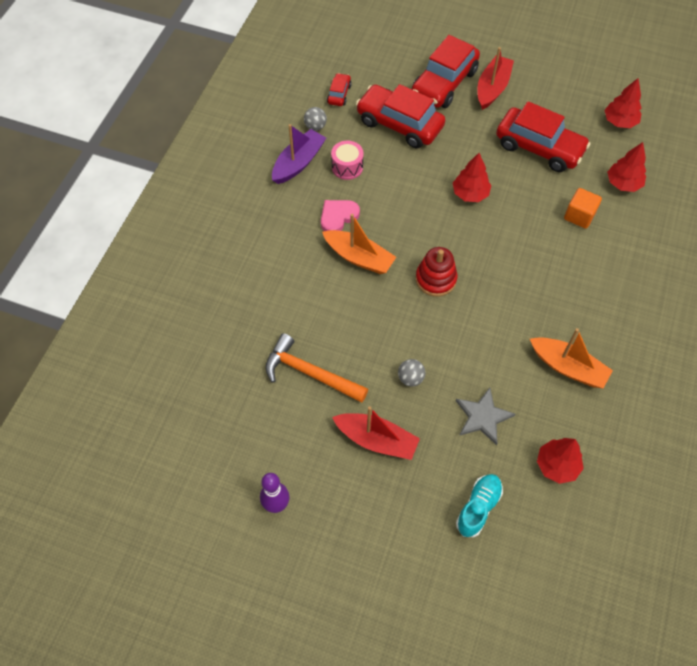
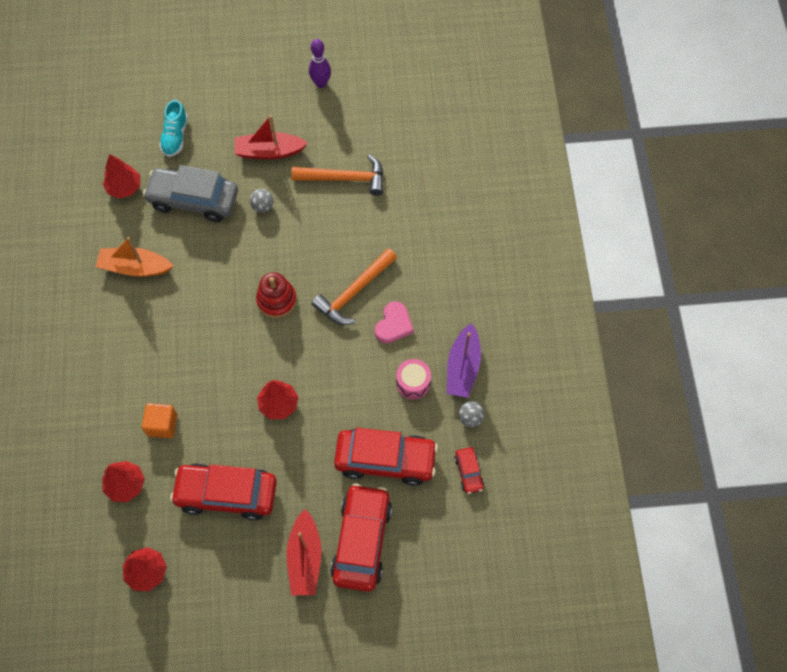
camera: 155 degrees right, 5 degrees up
orange boat [322,214,396,274] -> orange hammer [312,248,397,325]
grey star [456,388,515,445] -> grey car [143,165,238,222]

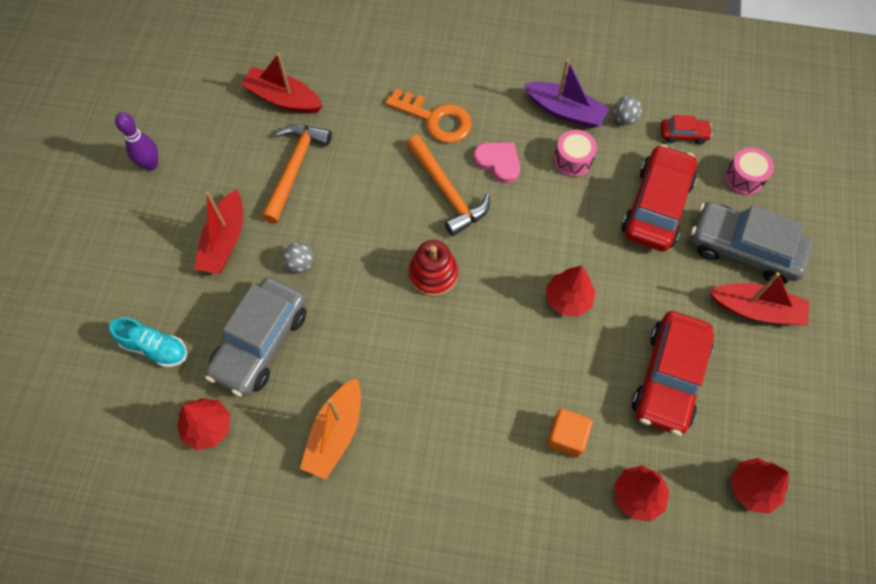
camera: 75 degrees left, 0 degrees up
red car [330,483,392,592] -> grey car [691,202,813,284]
none -> red boat [241,53,323,114]
none -> orange key [385,89,472,143]
none -> pink drum [725,147,774,195]

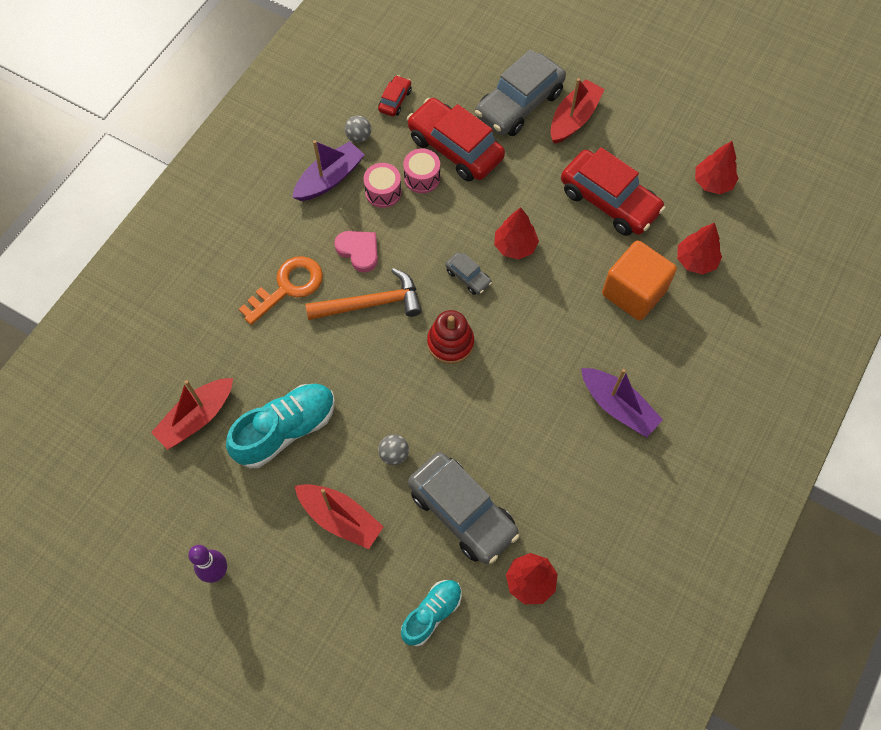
camera: 70 degrees left, 0 degrees up
orange hammer [262,124,332,224] -> turquoise shoe [226,384,335,468]
orange boat [300,378,361,480] -> none
pink heart [473,142,520,183] -> pink heart turned 75 degrees clockwise [334,231,378,273]
orange cube [546,409,593,458] -> orange cube [602,240,677,321], size x1.67
pink drum [725,147,774,195] -> pink drum moved to [403,148,440,193]
none -> grey car [445,252,492,295]
none -> purple boat [581,368,663,437]

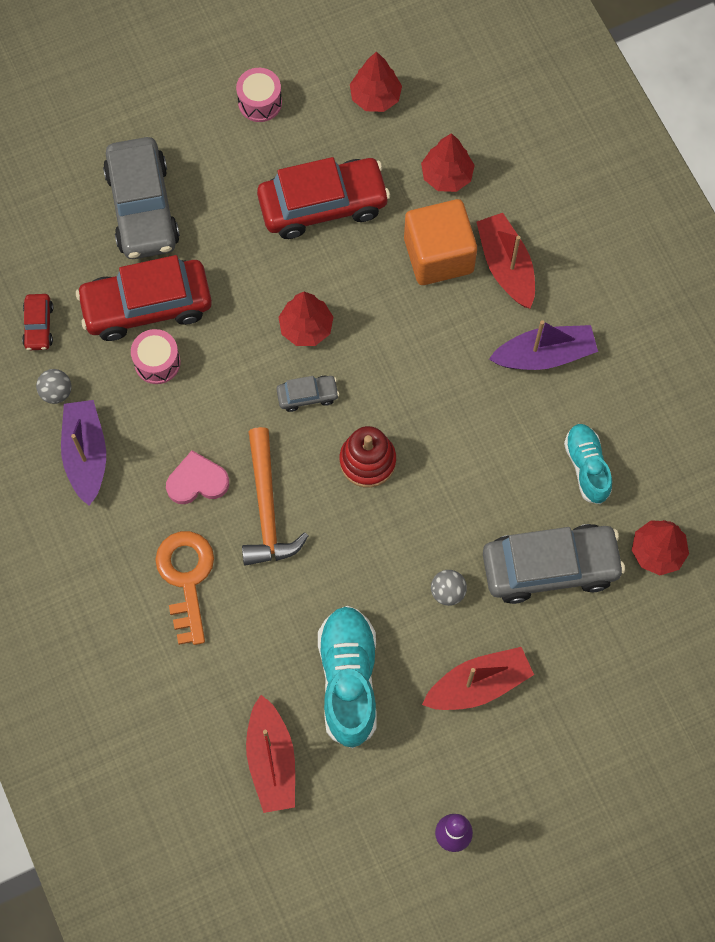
camera: 55 degrees left, 5 degrees up
orange hammer [305,268,422,320] -> orange hammer turned 150 degrees clockwise [242,427,308,566]
pink drum [364,163,402,208] -> pink drum moved to [236,68,282,122]
red car [378,75,412,116] -> red car turned 150 degrees counterclockwise [22,294,53,350]
turquoise shoe [401,580,462,647] -> turquoise shoe moved to [564,424,612,504]
red boat [550,78,605,144] -> red boat moved to [477,213,535,308]

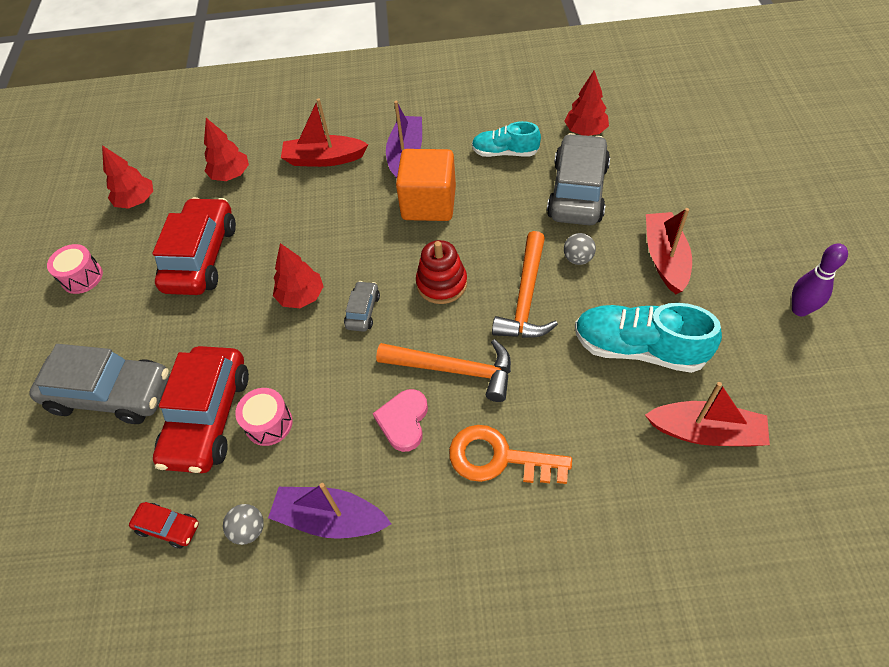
camera: 65 degrees left, 15 degrees down
orange cube [404,199,477,285] -> orange cube moved to [396,149,456,221]
none -> orange hammer [492,231,558,338]

